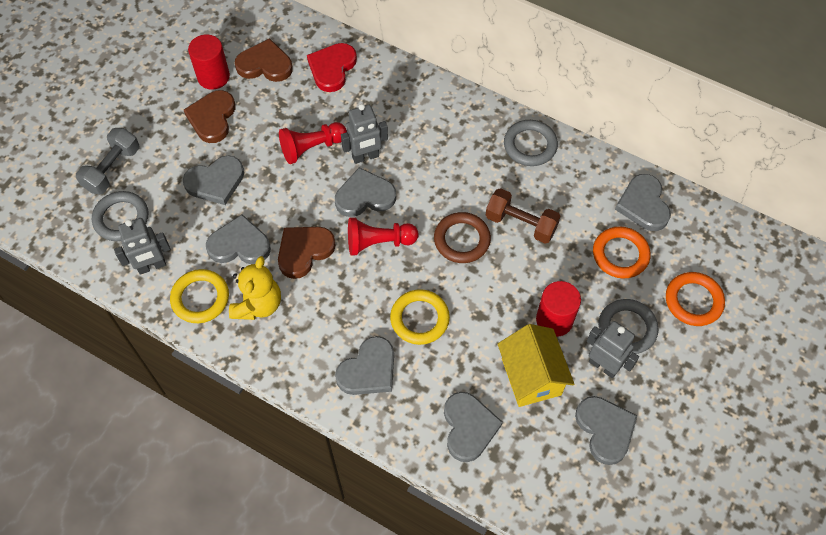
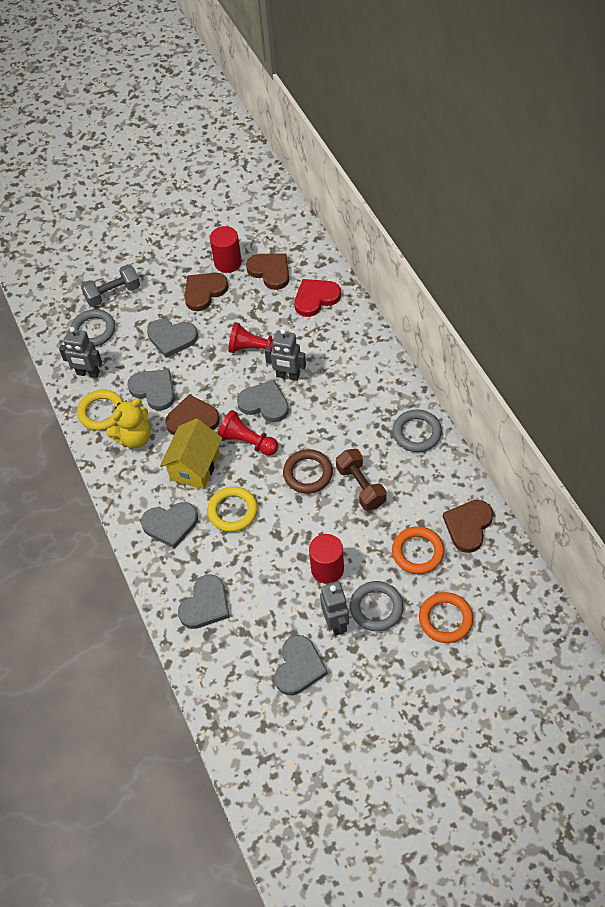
camera: 40 degrees right, 5 degrees down
yellow house [498,324,574,407] -> yellow house moved to [160,418,222,489]
grey heart [615,174,671,231] -> brown heart [443,500,493,553]

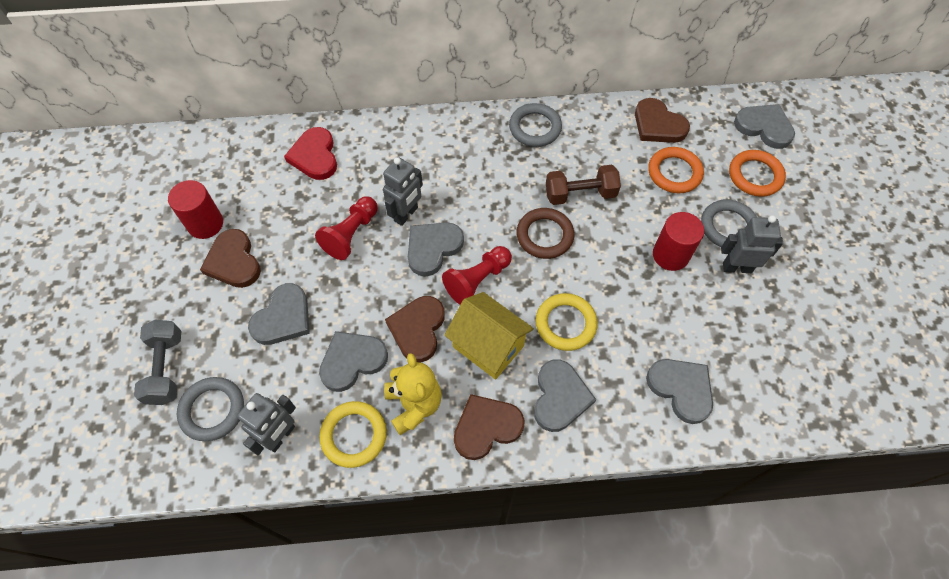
camera: 75 degrees left, 5 degrees up
brown heart [246,253,289,290] -> brown heart moved to [454,394,525,460]
grey heart [274,635,328,695] -> grey heart moved to [734,104,795,149]

